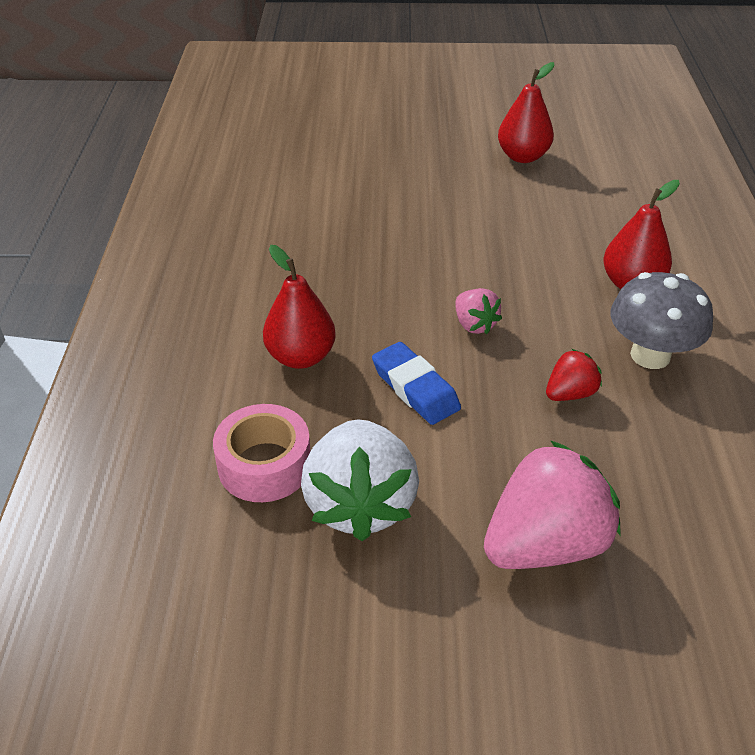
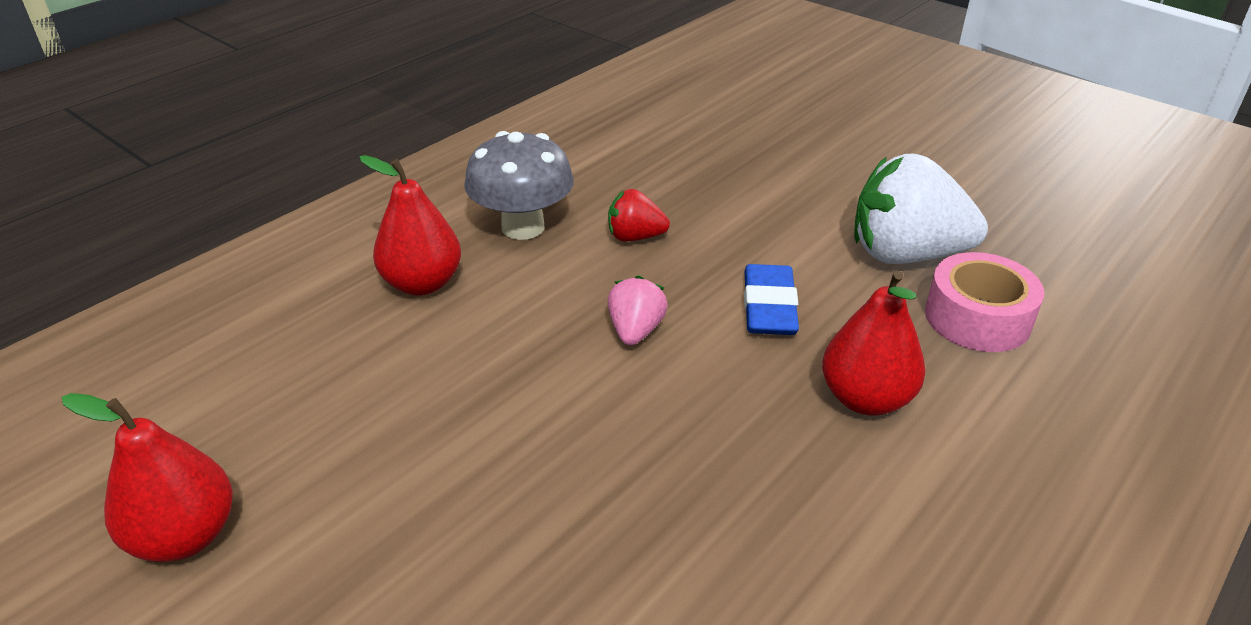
camera: 140 degrees left, 5 degrees down
white strawberry [301,419,419,541] -> white strawberry turned 120 degrees counterclockwise [854,153,988,264]
pink strawberry [484,440,621,569] -> none

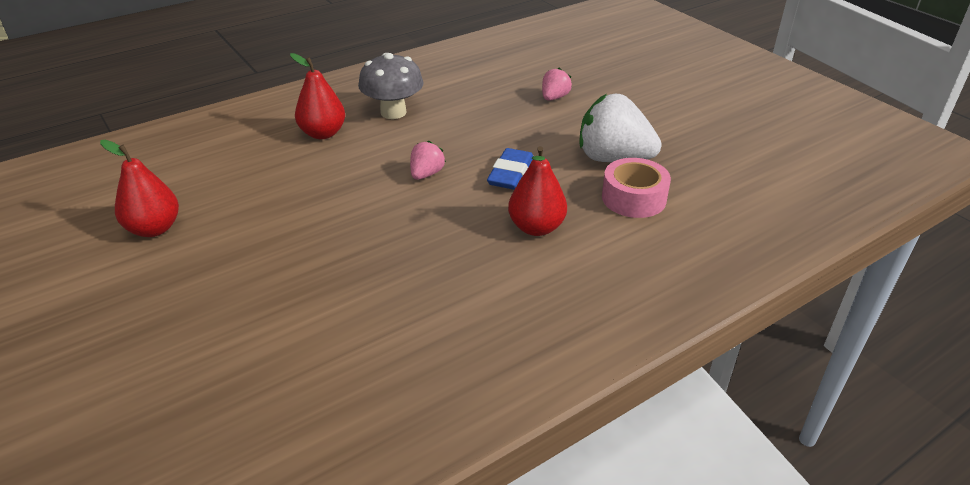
camera: 15 degrees right, 0 degrees up
red strawberry [608,189,670,242] -> none
none -> pink strawberry [542,68,572,101]

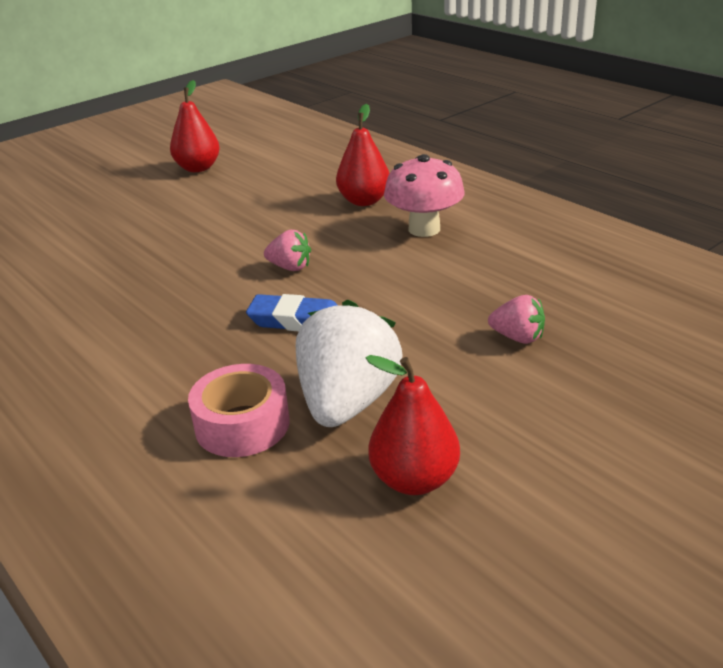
camera: 85 degrees right, 5 degrees down
grey mushroom [358,53,424,119] -> pink mushroom [384,154,465,237]
red pear [508,146,567,236] -> red pear moved to [366,355,460,495]

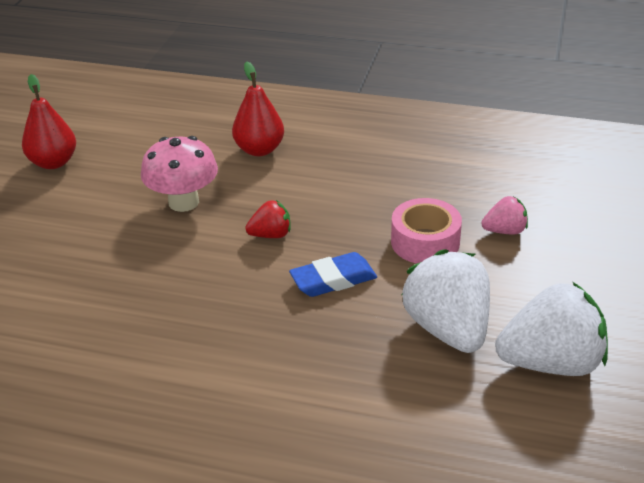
camera: 35 degrees left, 5 degrees up
pink tape [188,364,290,457] -> pink tape moved to [391,198,462,263]
pink strawberry [264,230,311,271] -> red strawberry [246,200,290,238]
red pear [366,355,460,495] -> white strawberry [495,282,608,376]
pink mushroom [384,154,465,237] -> pink mushroom moved to [141,136,218,212]

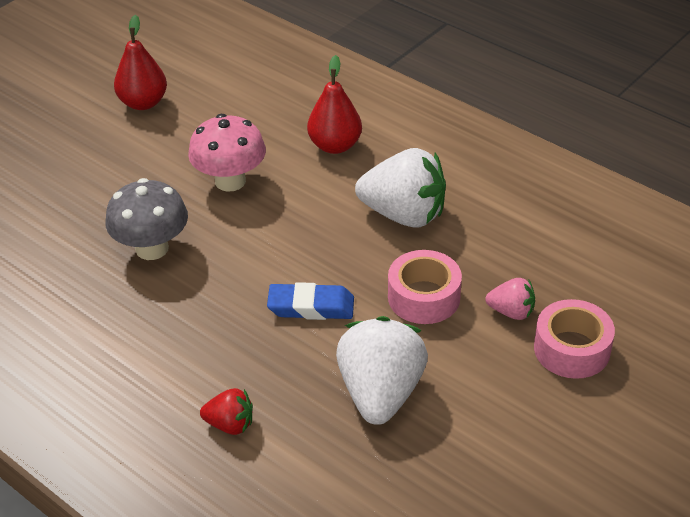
camera: 25 degrees right, 5 degrees up
red strawberry [246,200,290,238] -> red strawberry moved to [200,388,253,435]
white strawberry [495,282,608,376] -> white strawberry moved to [355,148,446,227]
none -> grey mushroom [106,178,188,260]
none -> pink tape [534,299,615,379]

